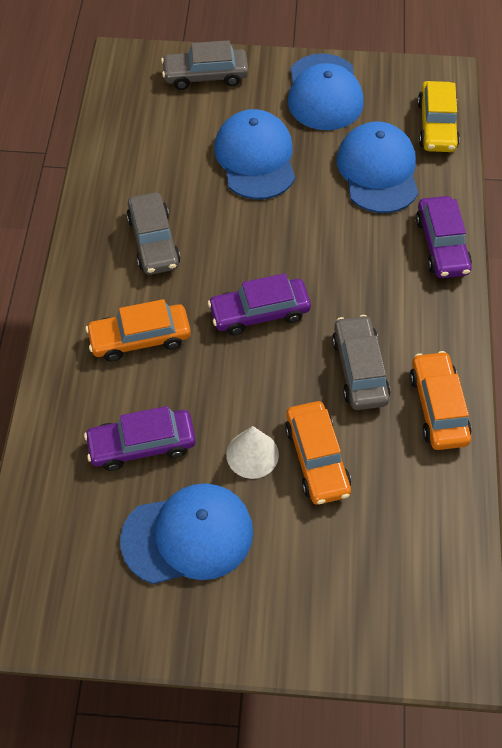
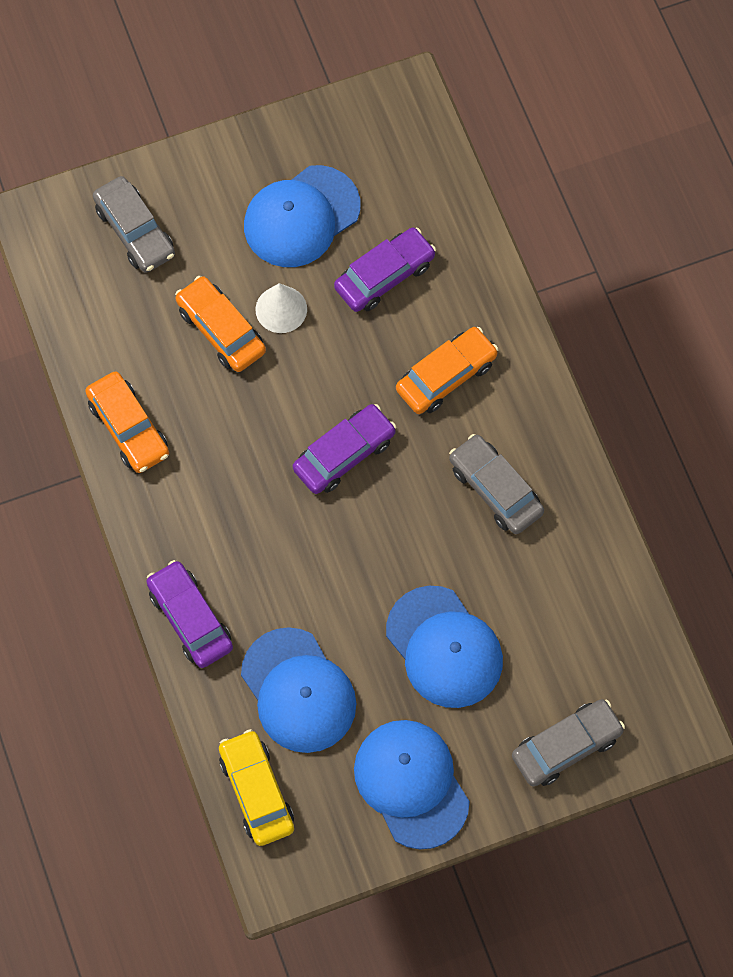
camera: 155 degrees right, 10 degrees up
grey car [332,315,390,410] -> grey car moved to [93,176,175,273]

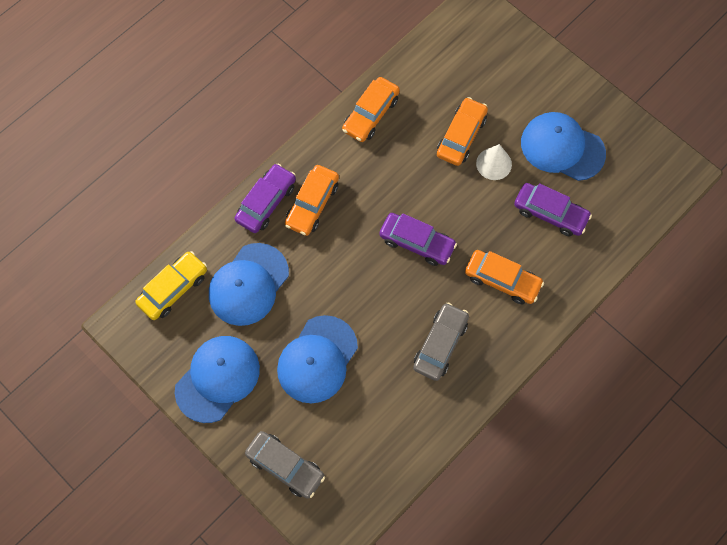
camera: 65 degrees right, 0 degrees up
grey car [93,176,175,273] -> none
none -> orange car [285,165,339,236]

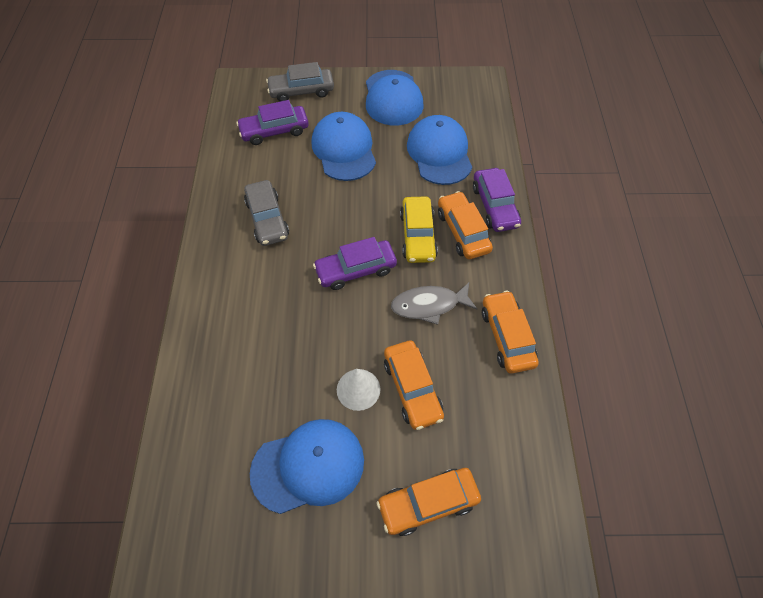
camera: 135 degrees right, 10 degrees down
yellow car [135,251,207,320] -> yellow car moved to [400,196,438,263]
orange car [465,250,544,304] -> orange car moved to [377,468,481,536]
purple car [514,183,592,236] -> purple car moved to [236,100,309,145]
none -> grey fish [391,283,477,325]

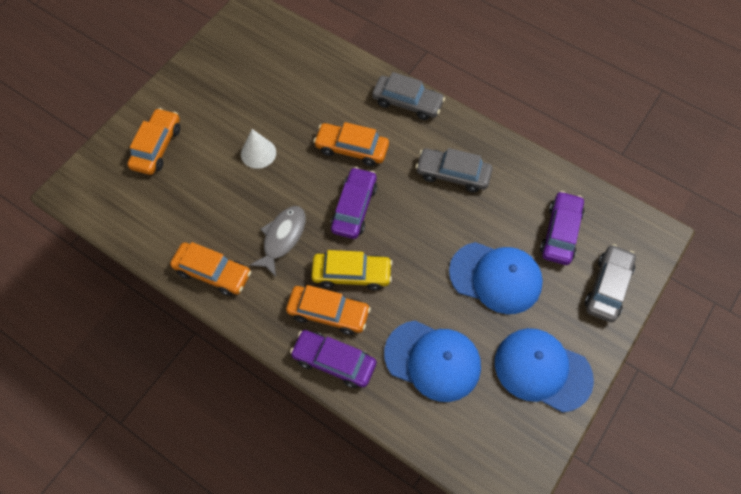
camera: 125 degrees right, 5 degrees up
blue cap [250,419,364,514] -> none
orange car [384,340,444,430] -> orange car moved to [313,122,389,166]
yellow car [400,196,438,263] -> yellow car turned 150 degrees clockwise [311,250,393,290]
none -> grey car [372,72,445,120]

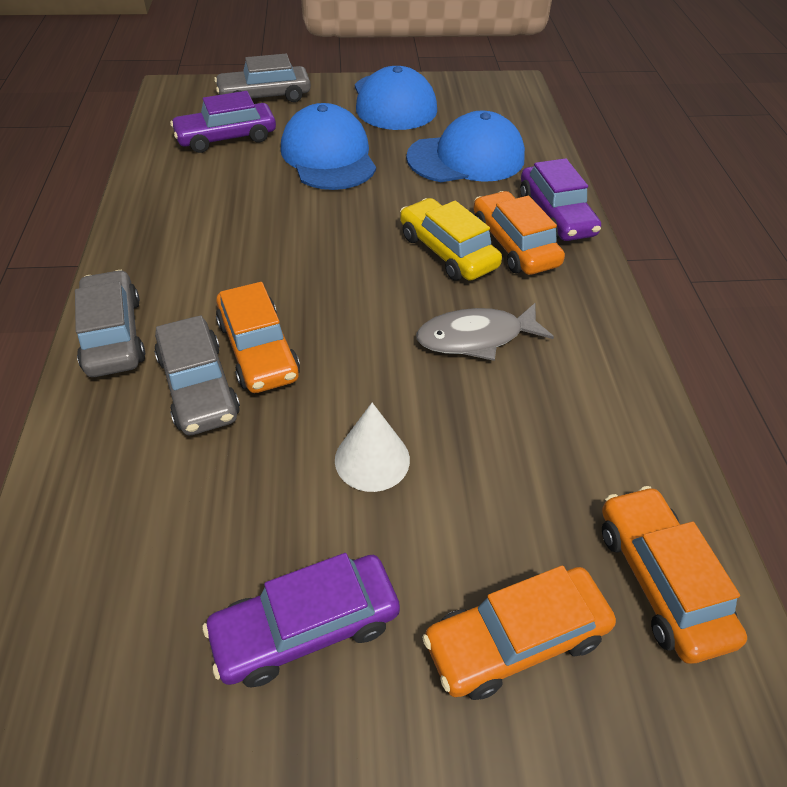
camera: 130 degrees left, 15 degrees down
orange car [170,242,251,296] -> orange car moved to [602,486,747,664]
purple car [331,167,377,239] -> purple car moved to [202,553,400,687]
blue cap [384,320,481,402] -> blue cap turned 90 degrees clockwise [406,110,525,182]
grey car [416,148,493,193] -> grey car moved to [154,316,240,435]

